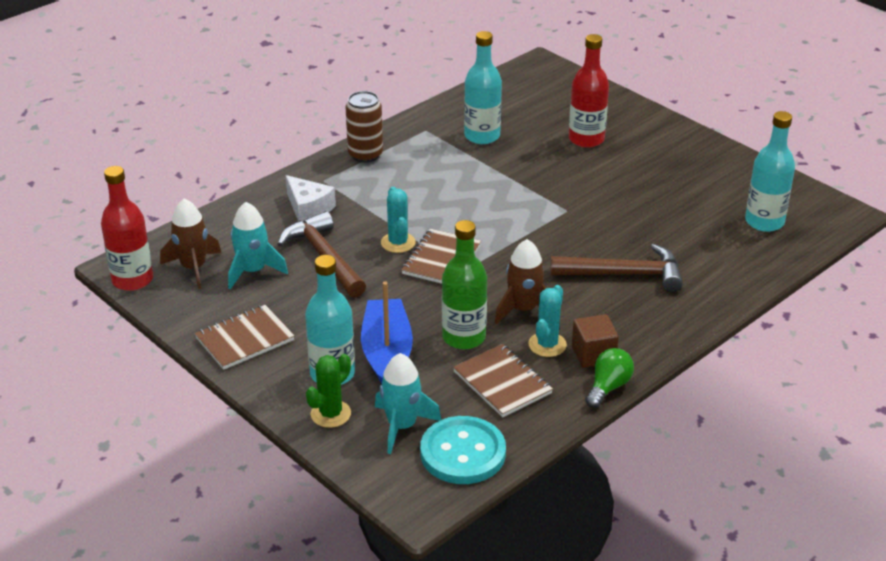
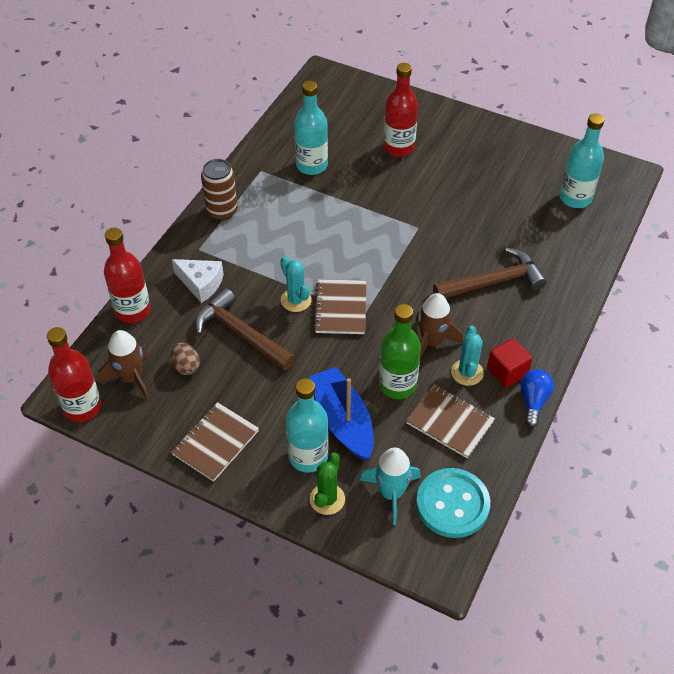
camera: 20 degrees left, 15 degrees up
turquoise rocket [228,202,288,289] -> brown egg [171,343,200,375]
brown cube [572,314,619,368] -> red cube [487,338,533,388]
green light bulb [585,348,634,408] -> blue light bulb [521,369,554,427]
none -> red bottle [104,228,151,323]

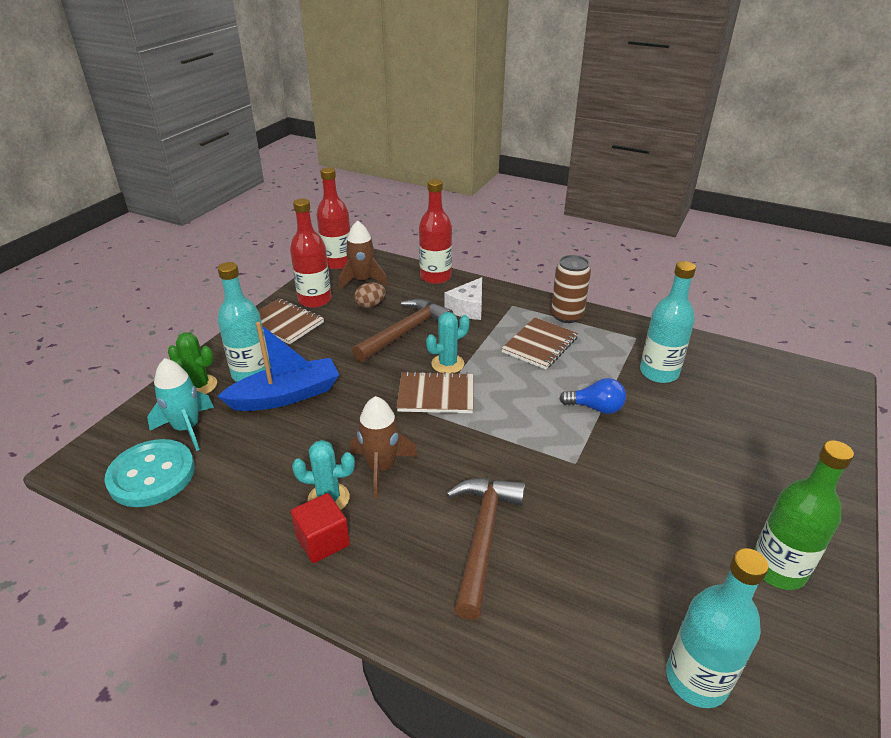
camera: 90 degrees right, 15 degrees down
green bottle [379,304,421,399] -> green bottle moved to [754,440,854,590]
red bottle [384,63,418,157] -> red bottle moved to [290,199,331,308]
brown notebook [406,385,495,458] -> brown notebook moved to [501,318,578,369]
brown hammer [433,248,547,298] -> brown hammer turned 150 degrees counterclockwise [446,478,525,620]
blue light bulb [521,369,554,427] -> blue light bulb moved to [559,378,626,414]

